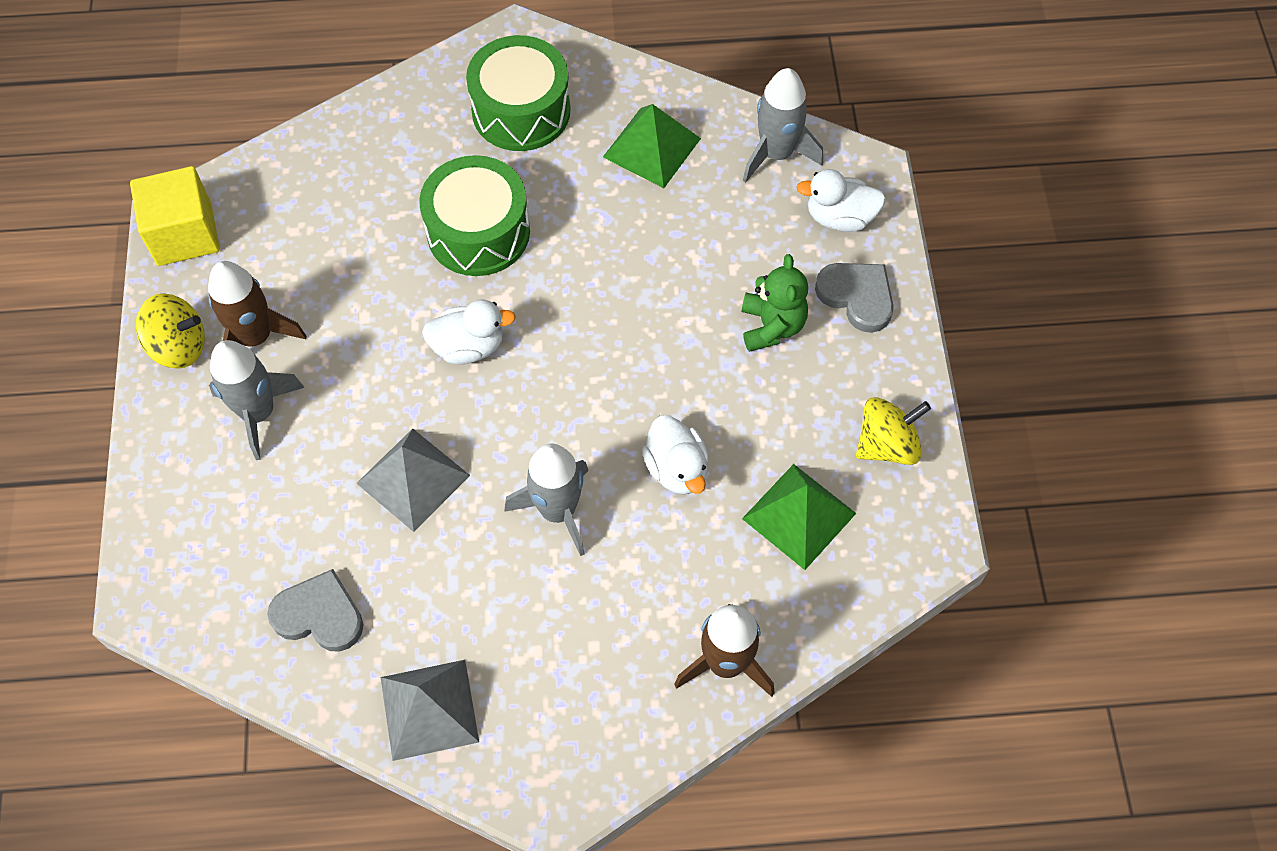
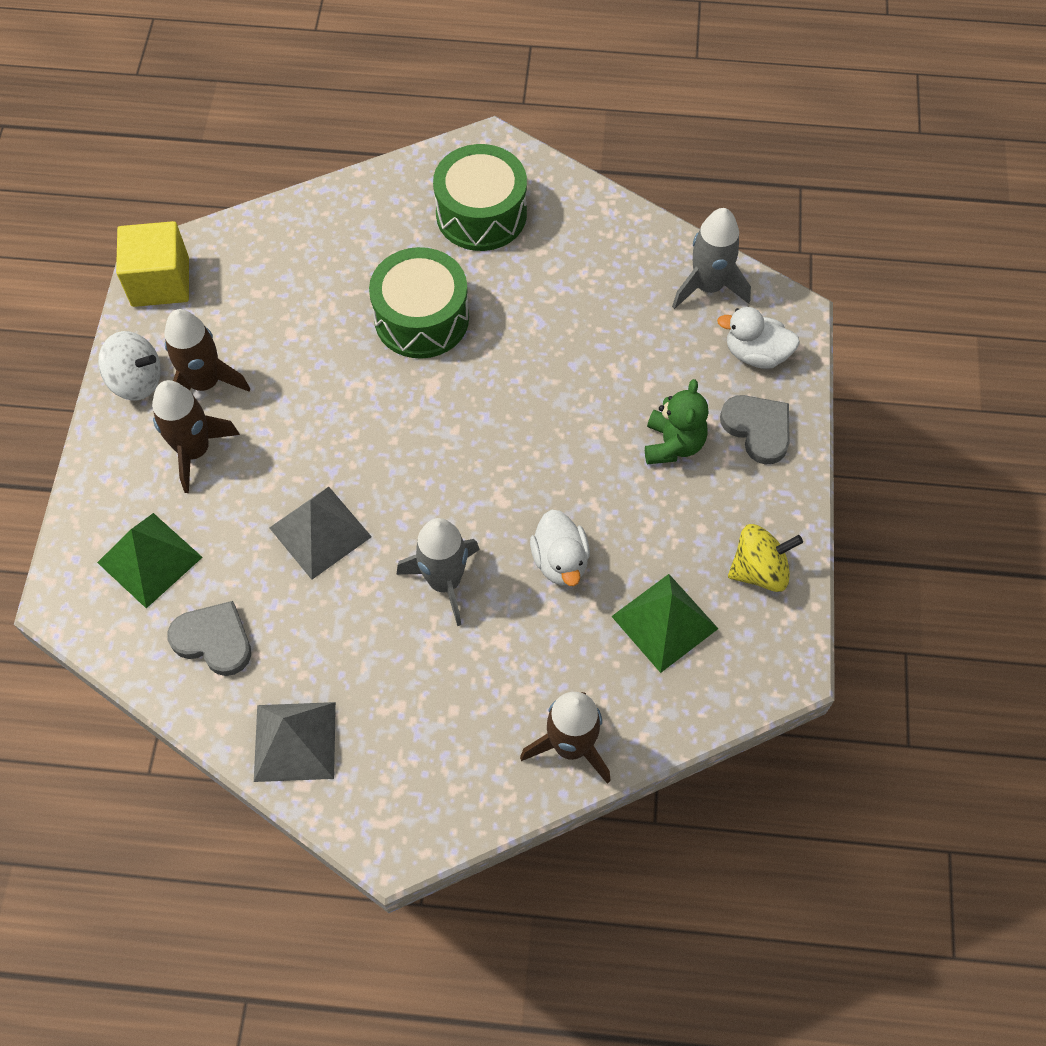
camera: 10 degrees right, 0 degrees up
yellow spinning top [136,293,205,369] -> white spinning top [98,331,161,400]
grey rocket [209,340,305,460] -> brown rocket [152,380,240,493]
white duck [422,299,516,364] -> none
green pyramid [603,104,701,188] -> green pyramid moved to [97,513,203,608]

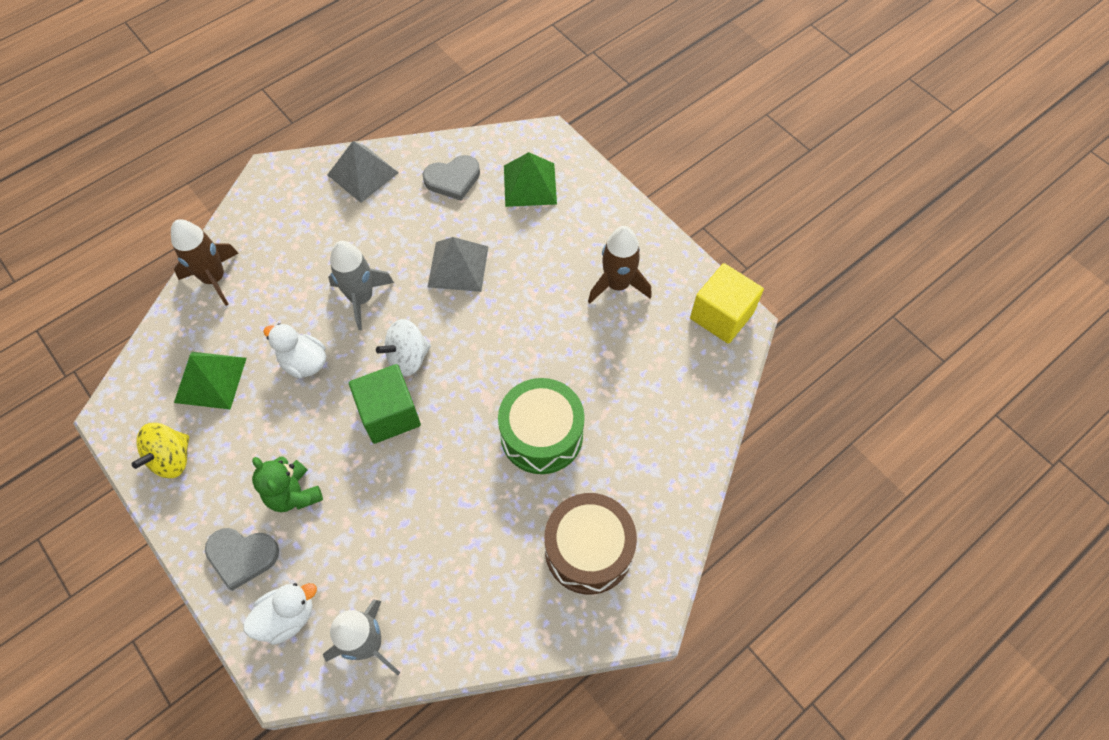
camera: 135 degrees right, 0 degrees up
white spinning top [98,331,161,400] -> white spinning top moved to [376,319,431,376]
brown rocket [152,380,240,493] -> none
green drum [433,144,527,251] -> brown drum [545,493,637,595]
none -> green cube [349,364,421,444]

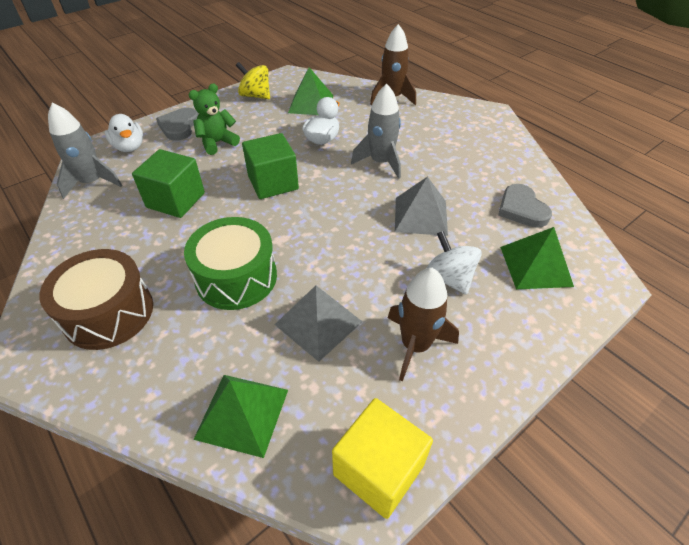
camera: 90 degrees right, 15 degrees down
grey pyramid [327,141,399,203] -> grey pyramid moved to [274,285,363,362]
white spinning top [376,319,431,376] -> white spinning top moved to [427,231,482,295]
none -> green cube [132,149,205,218]
none -> green pyramid [193,375,288,458]

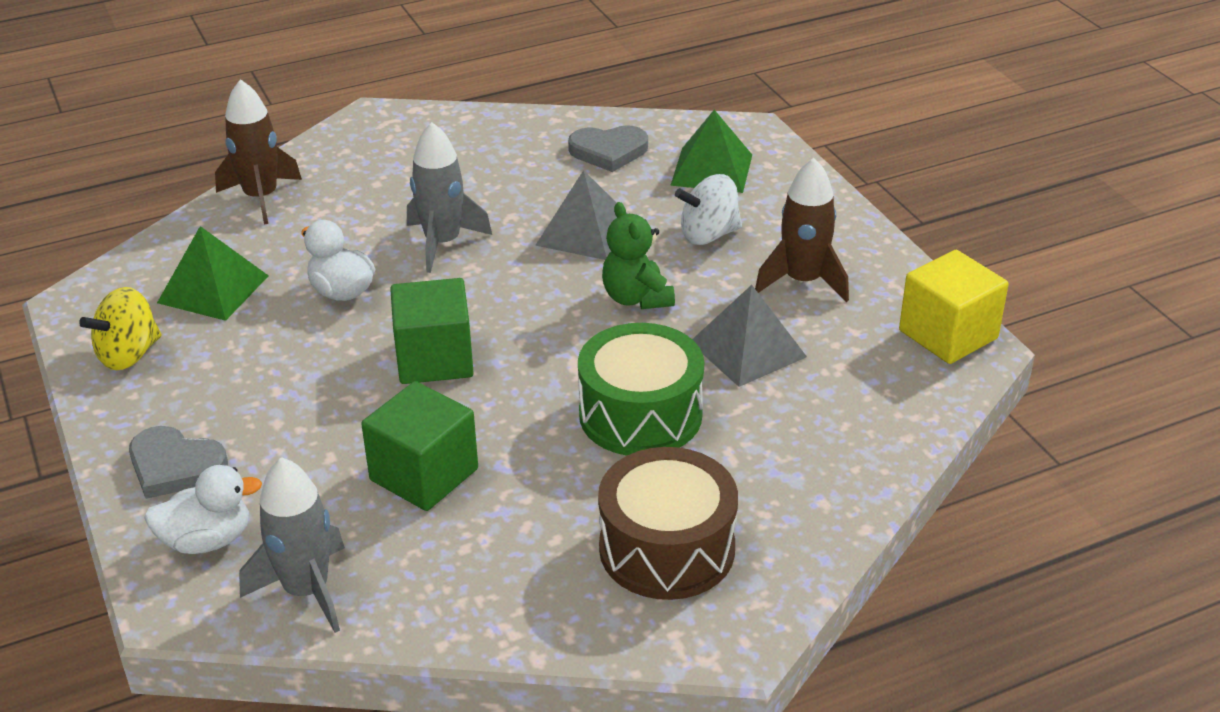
camera: 75 degrees left, 10 degrees down
green teddy bear [189,84,240,155] -> green teddy bear moved to [602,202,675,309]
green pyramid [193,375,288,458] -> none

